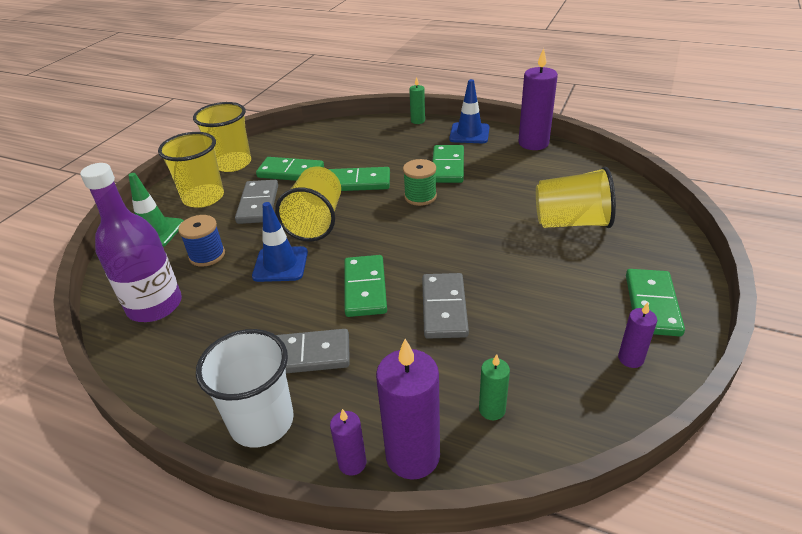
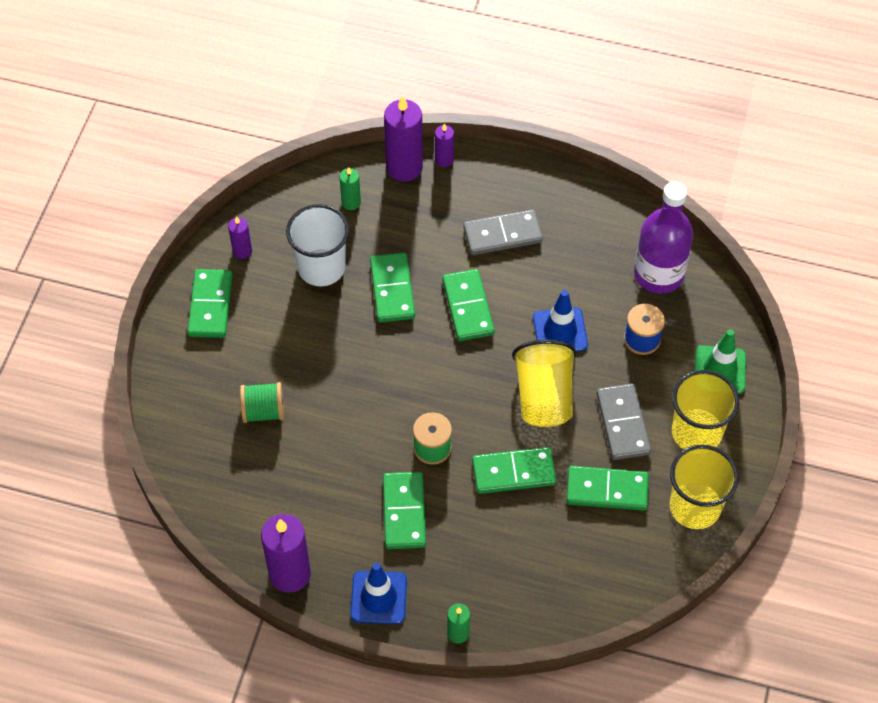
camera: 170 degrees right, 20 degrees up
white cup [196,329,294,447] -> white cup moved to [286,204,349,286]
grey domino [422,273,469,339] -> green domino [370,253,415,322]
yellow cup [536,167,616,228] -> green spool [240,382,284,423]

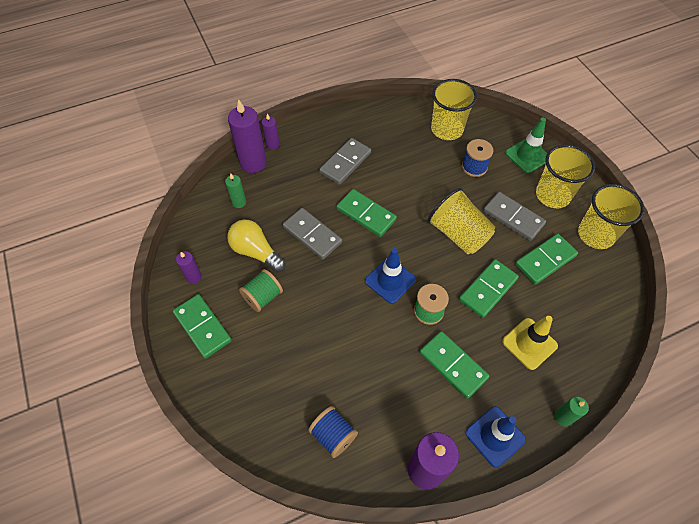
camera: 40 degrees left, 0 degrees up
green spool [240,382,284,423] -> green spool moved to [239,269,283,312]
white cup [286,204,349,286] -> yellow light bulb [227,220,286,273]
green domino [370,253,415,322] -> grey domino [283,208,342,259]
blue traffic cone [533,290,588,352] -> blue traffic cone moved to [365,248,416,304]
purple bottle [634,182,693,294] -> yellow cup [431,79,477,140]
none -> blue spool [308,406,358,458]
none -> yellow traffic cone [502,316,558,370]

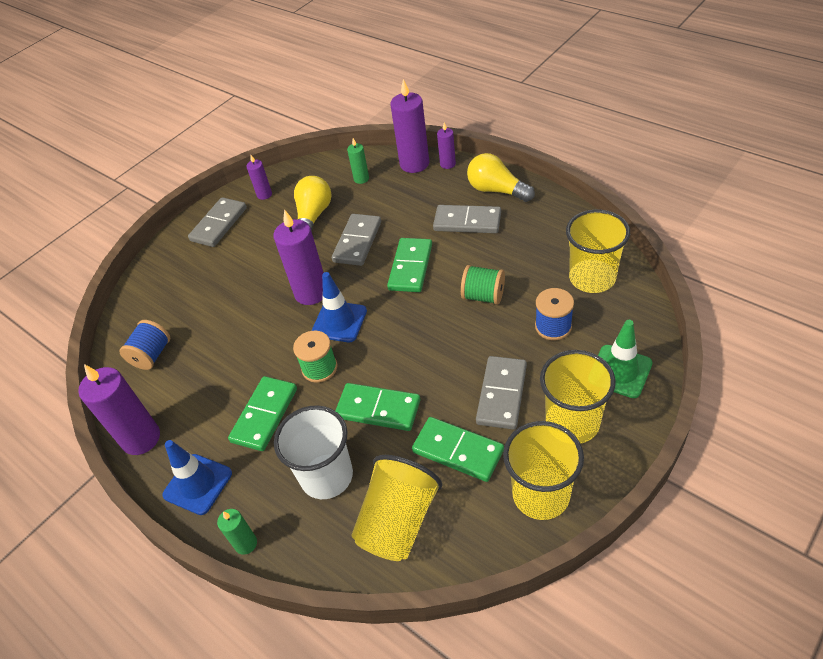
camera: 70 degrees right, 10 degrees down
green domino [173,294,232,359] -> grey domino [188,197,247,247]
green spool [239,269,283,312] -> green spool moved to [461,265,505,305]
yellow cup [427,188,495,254] -> yellow cup moved to [352,455,442,561]
yellow traffic cone [502,316,558,370] -> white cup [274,405,353,499]
none -> purple candle [273,209,324,305]
none -> yellow light bulb [467,153,535,202]

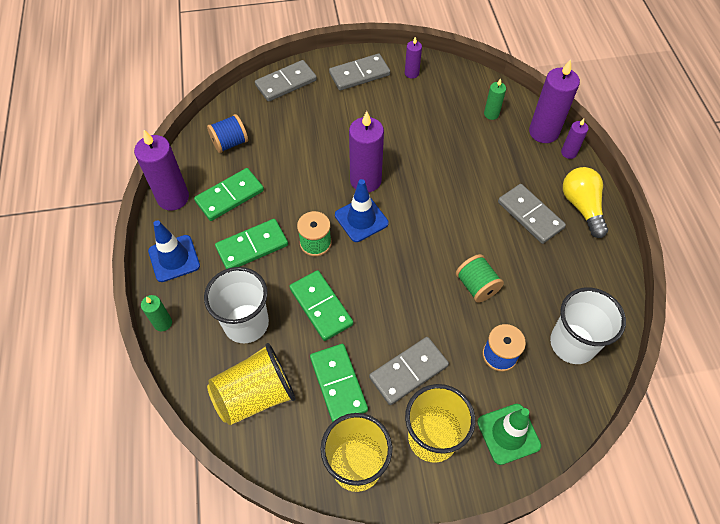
camera: 35 degrees right, 10 degrees up
yellow light bulb [294,176,332,232] -> none
grey domino [332,214,381,266] -> grey domino moved to [255,60,317,102]
green domino [387,238,432,292] -> green domino moved to [194,168,264,221]
yellow cup [566,209,630,293] -> white cup [550,288,626,364]

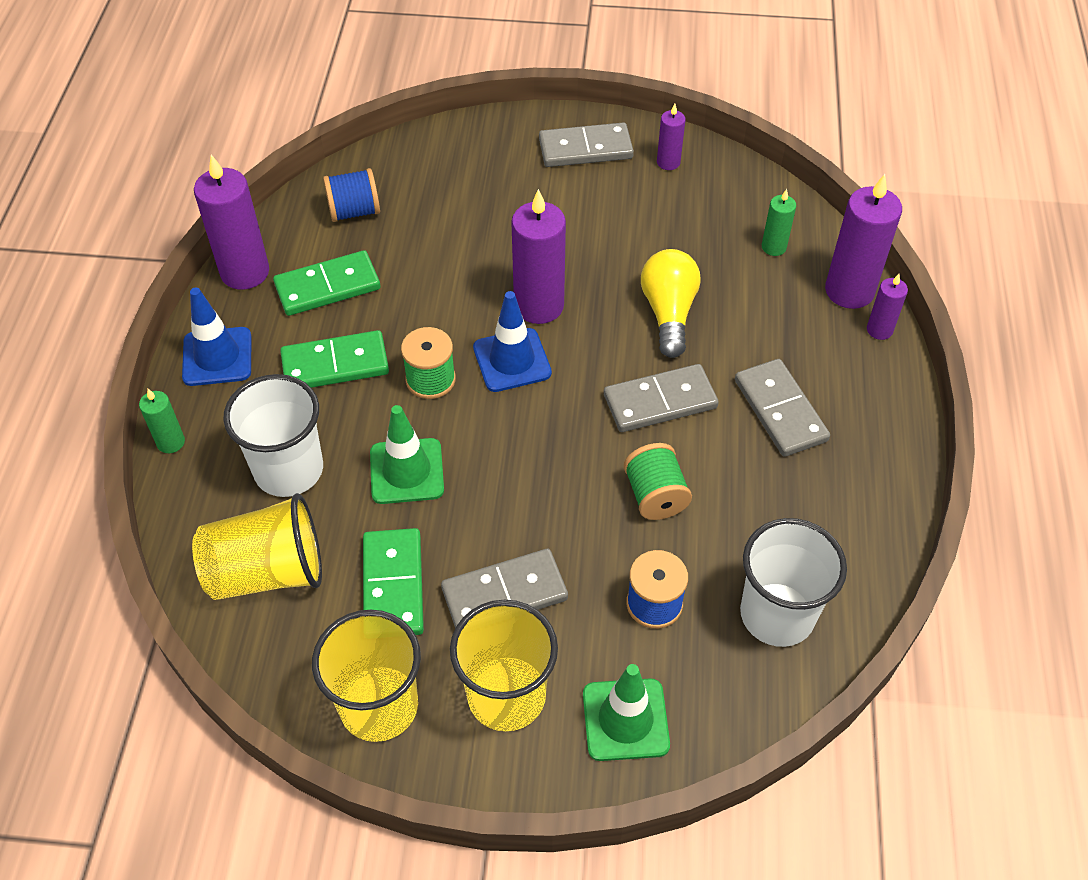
camera: 15 degrees right, 5 degrees down
grey domino [255,60,317,102] -> grey domino moved to [604,364,719,432]
green domino [289,270,353,341] -> green traffic cone [370,405,444,504]
yellow light bulb [563,167,608,238] -> yellow light bulb moved to [641,249,701,358]

